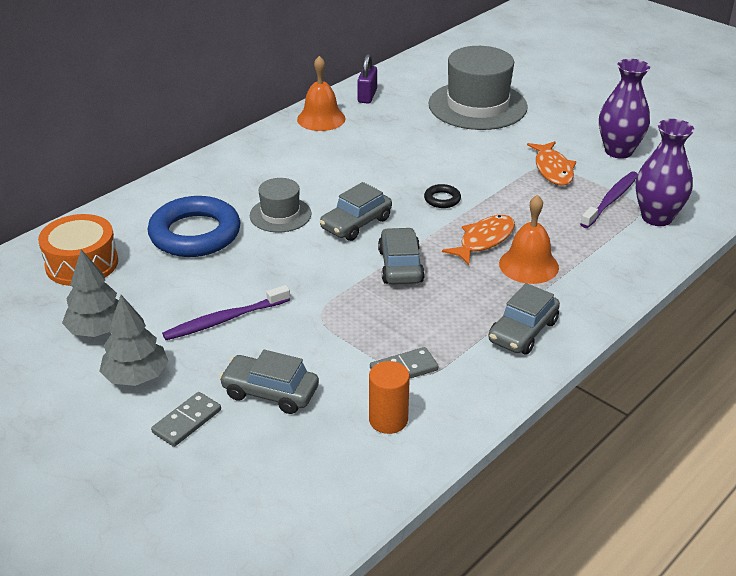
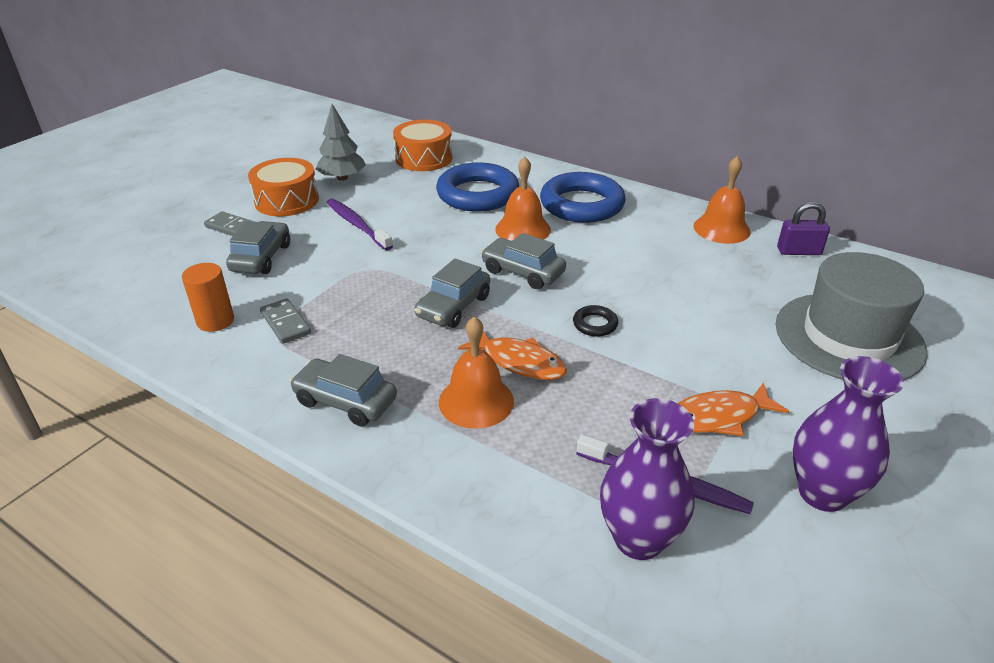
camera: 80 degrees right, 0 degrees up
grey tree [99,295,169,386] -> orange drum [248,158,319,216]
grey hat [250,178,312,232] -> orange bell [495,157,551,241]
grey car [378,227,425,284] -> grey car turned 135 degrees clockwise [414,259,490,328]
none -> blue ring [540,172,626,223]

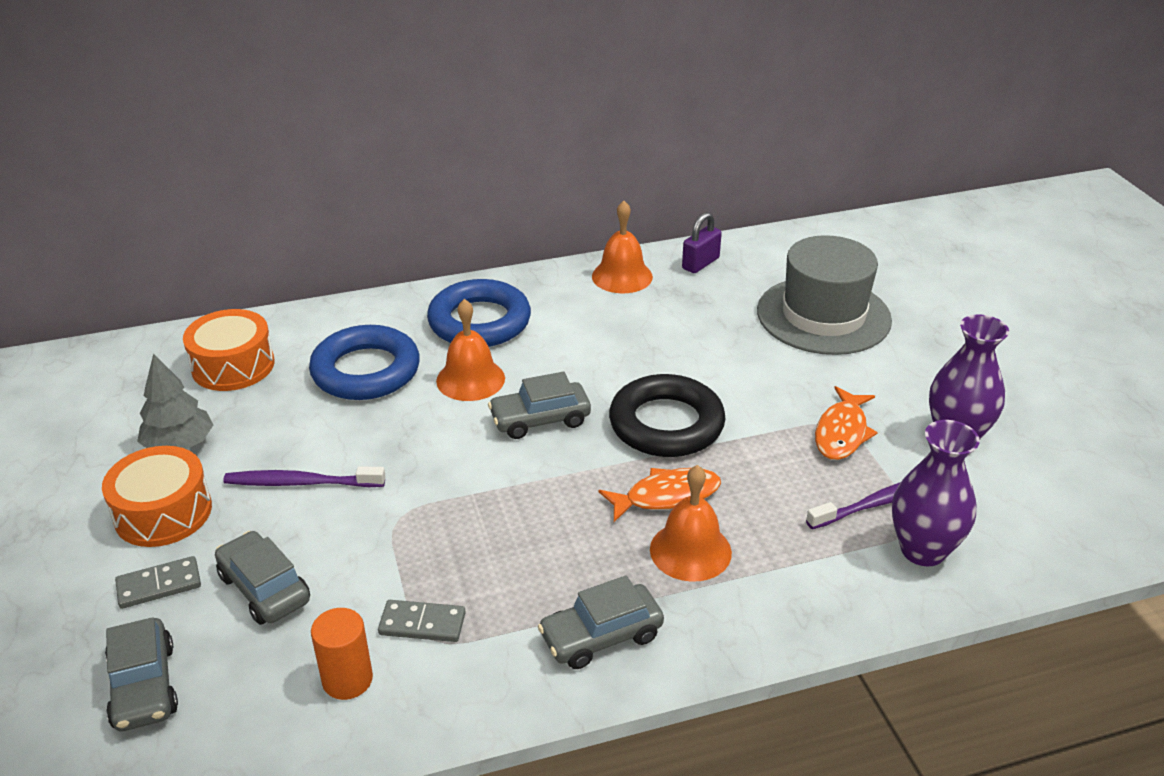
camera: 50 degrees left, 0 degrees up
grey car [414,259,490,328] -> grey car moved to [105,617,178,731]
black ring [573,305,618,337] -> black ring [609,374,725,457], size x2.37

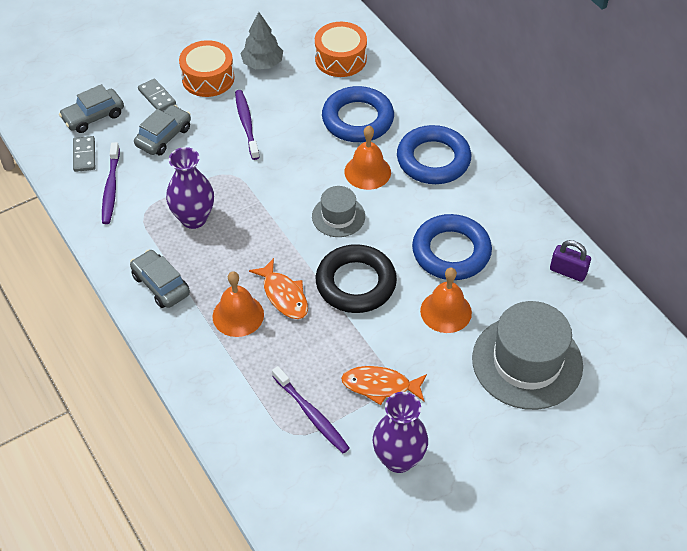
camera: 75 degrees right, 15 degrees up
orange cylinder [311,608,373,700] -> purple toothbrush [102,142,120,224]
grey domino [378,600,466,642] -> grey domino moved to [73,136,95,172]
grey car [488,372,591,439] -> grey hat [312,186,365,237]
orange bell [592,201,653,293] -> orange bell moved to [420,268,472,333]
purple vase [892,420,980,566] -> purple vase moved to [166,147,214,229]
none -> blue ring [412,214,492,280]

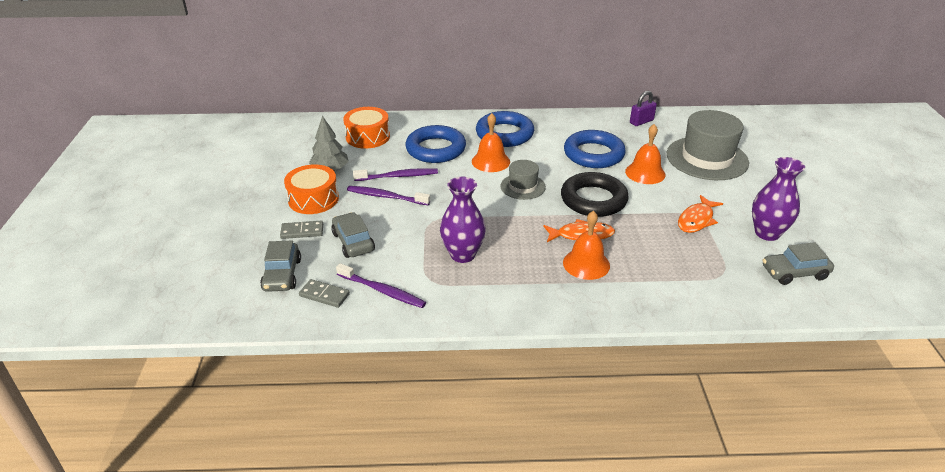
camera: 60 degrees left, 15 degrees down
grey car [130,249,190,308] -> grey car moved to [763,242,834,285]
purple toothbrush [272,366,350,454] -> purple toothbrush moved to [353,168,438,181]

